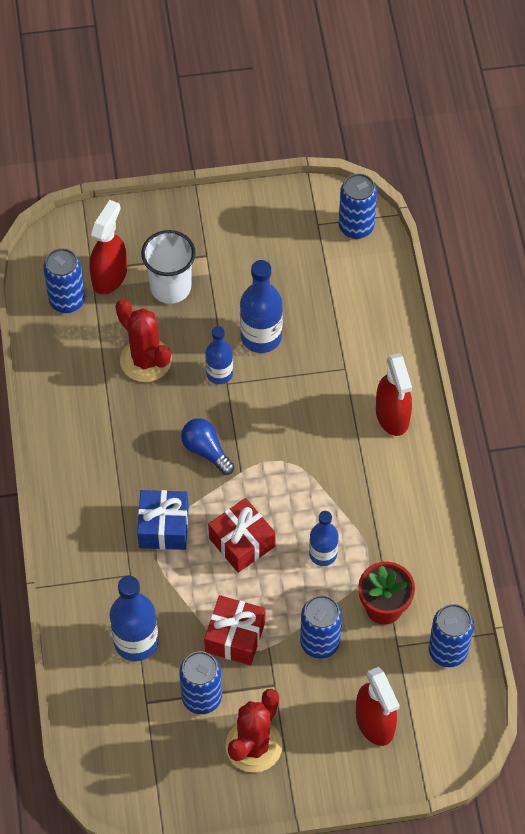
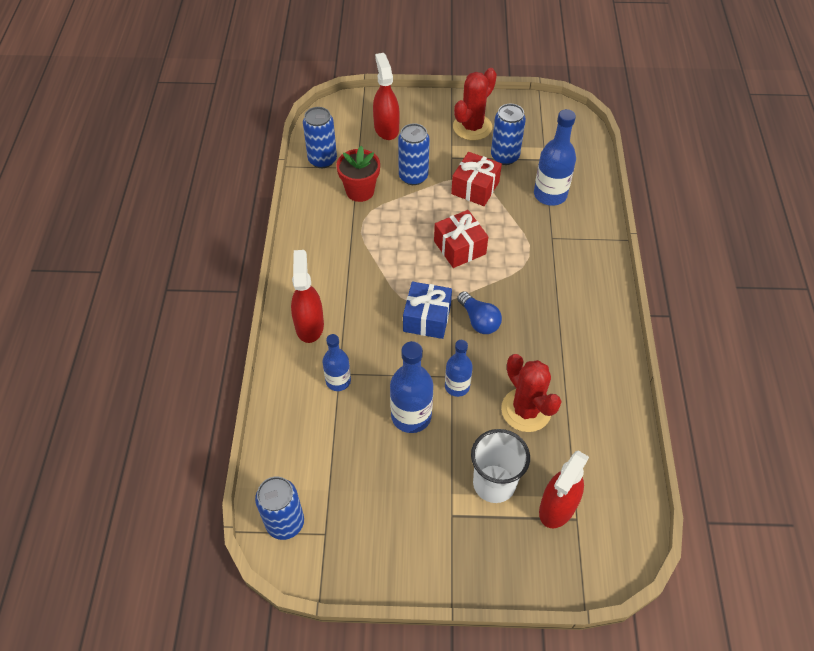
camera: 170 degrees left, 5 degrees down
blue can [43,248,85,313] -> none
blue gift [137,490,189,550] -> blue gift moved to [403,282,452,339]
blue bottle [309,511,338,566] -> blue bottle moved to [323,334,351,391]

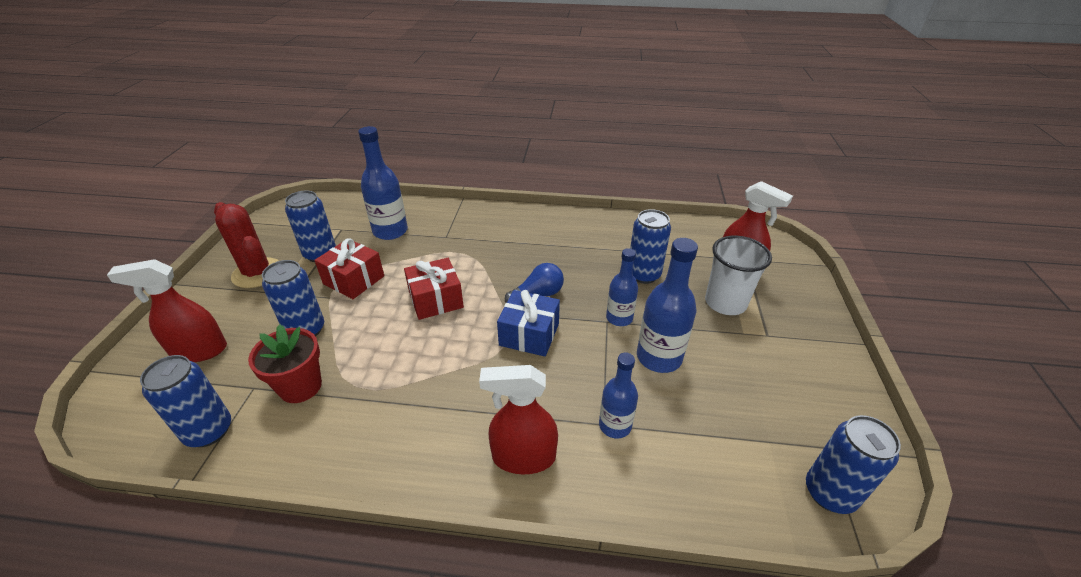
camera: 85 degrees left, 15 degrees down
red cactus [501,354,562,432] -> blue can [630,209,671,284]

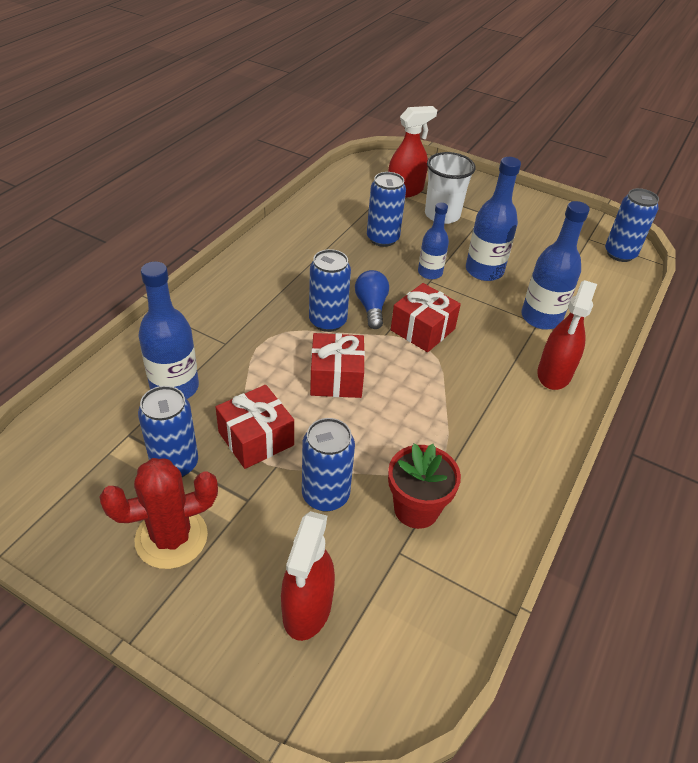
camera: 70 degrees left, 5 degrees up
blue can [140,355,231,447] -> blue can moved to [309,249,351,332]
blue gift [497,290,560,357] -> red gift [391,283,461,352]
blue bottle [599,353,638,439] -> blue bottle [521,201,590,330], size x1.56

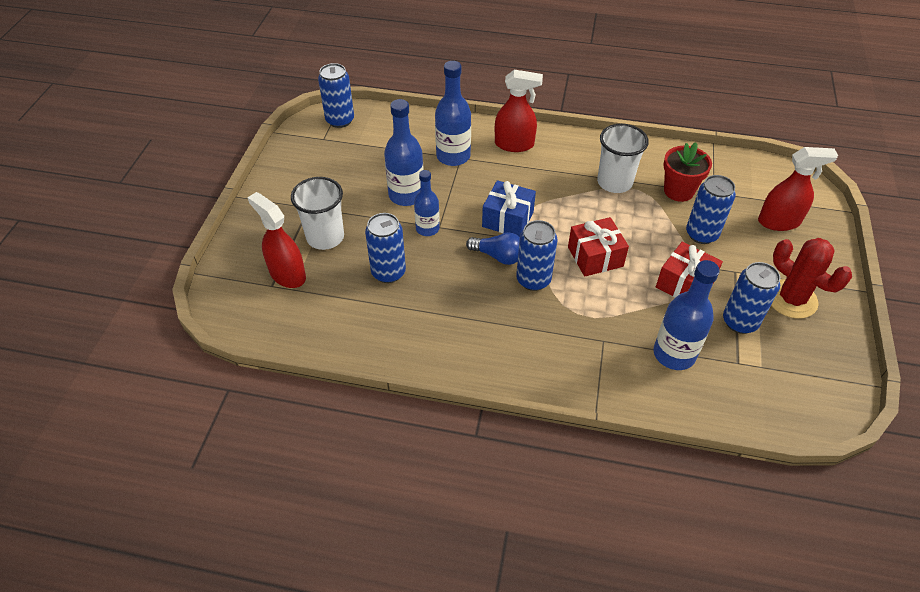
camera: 105 degrees left, 5 degrees up
blue light bulb [355,270,389,329] -> blue light bulb turned 135 degrees counterclockwise [466,232,520,265]
red gift [391,283,461,352] -> blue gift [482,180,536,237]
none -> white cup [597,124,649,193]

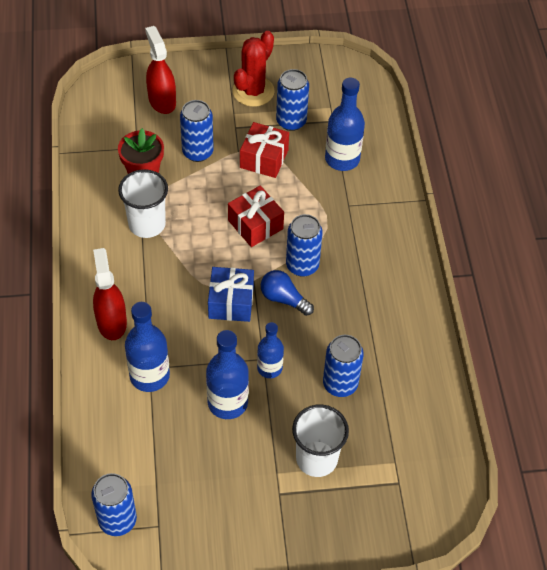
camera: 110 degrees left, 5 degrees up
red spray bottle [247,192,306,288] -> none
blue light bulb [466,232,520,265] -> blue light bulb turned 60 degrees counterclockwise [261,270,314,316]

